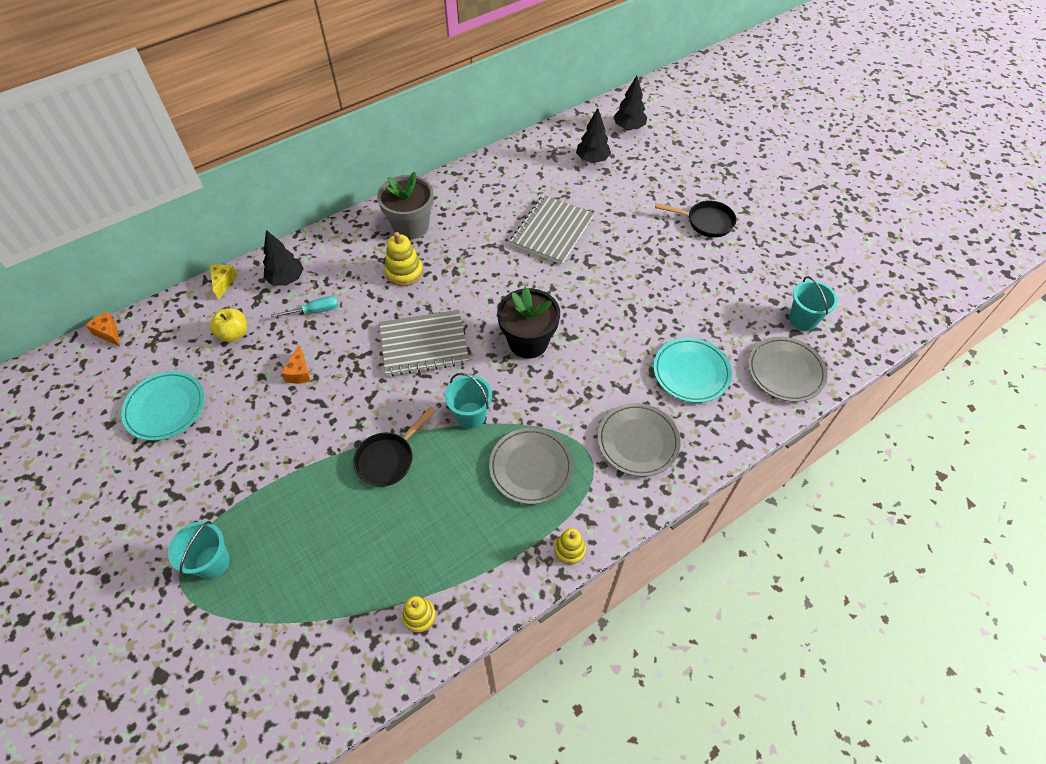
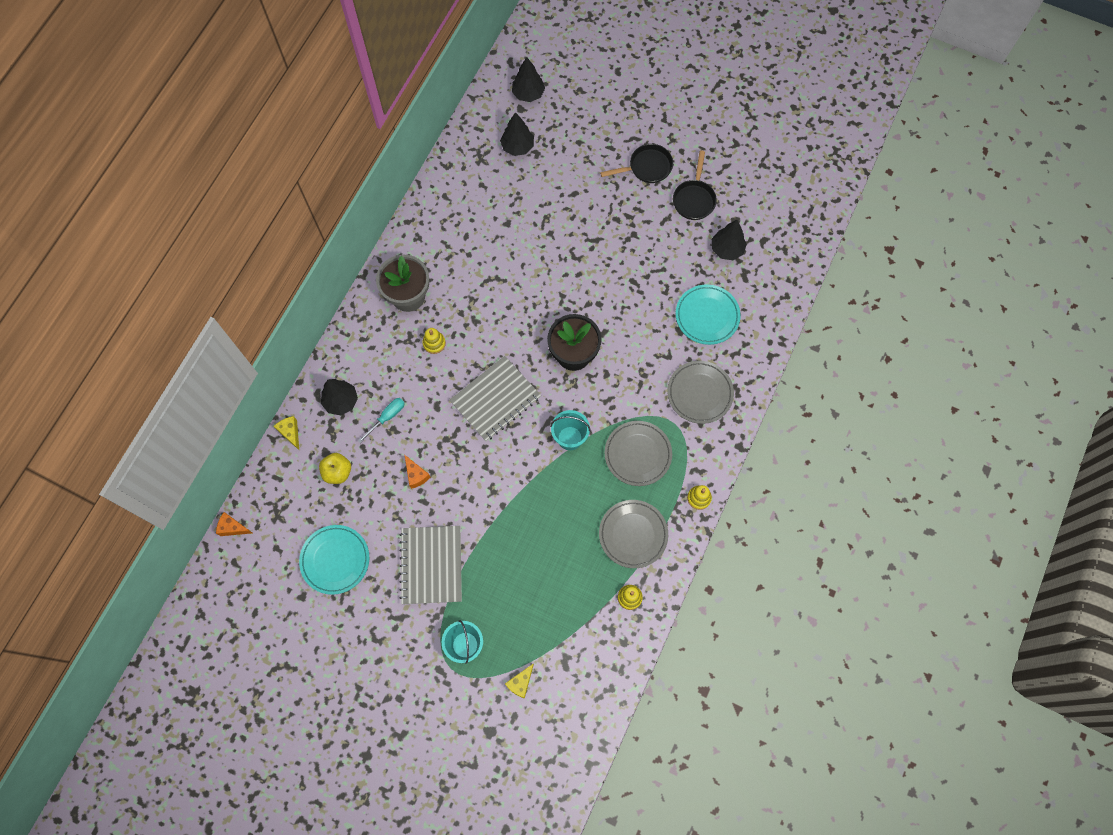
camera: 30 degrees left, 15 degrees up
black pan [353,407,436,487] -> black pan moved to [673,151,717,220]
yellow stacking toy [384,232,423,286] -> yellow stacking toy [422,328,446,354], size x0.65
grey notebook [510,195,594,264] -> grey notebook moved to [399,526,462,604]
grey plate [748,337,828,402] -> grey plate moved to [599,500,668,568]
turquoise bucket [789,276,838,331] -> none
none -> yellow cheese [505,664,534,699]
none -> black tree [712,220,747,260]

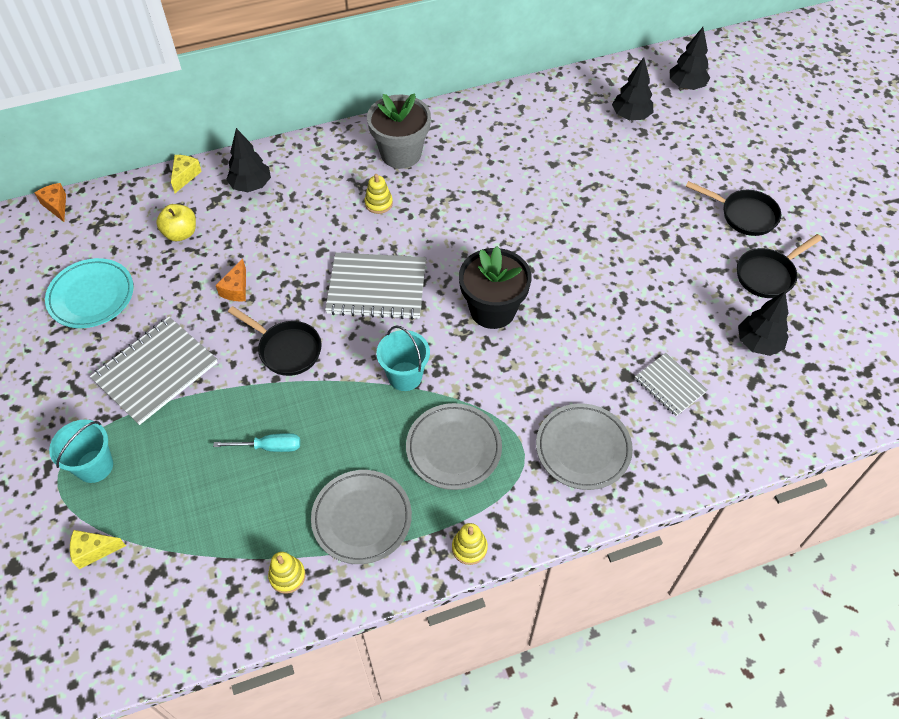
camera: 45 degrees right, 15 degrees down
turquoise screwdriver [358,398,405,443] -> turquoise screwdriver moved to [213,433,300,452]
turquoise plate [676,285,741,345] -> grey notebook [635,353,708,416]
none -> black pan [228,306,322,376]

